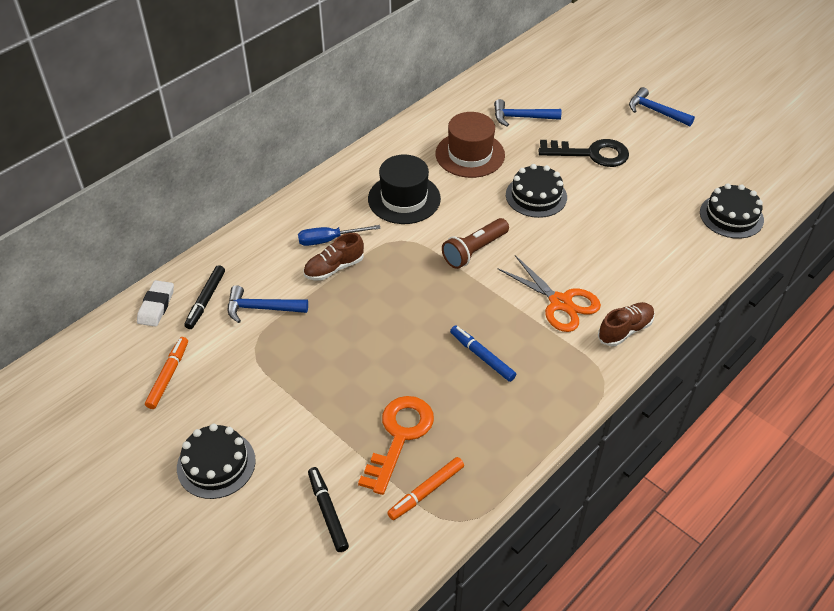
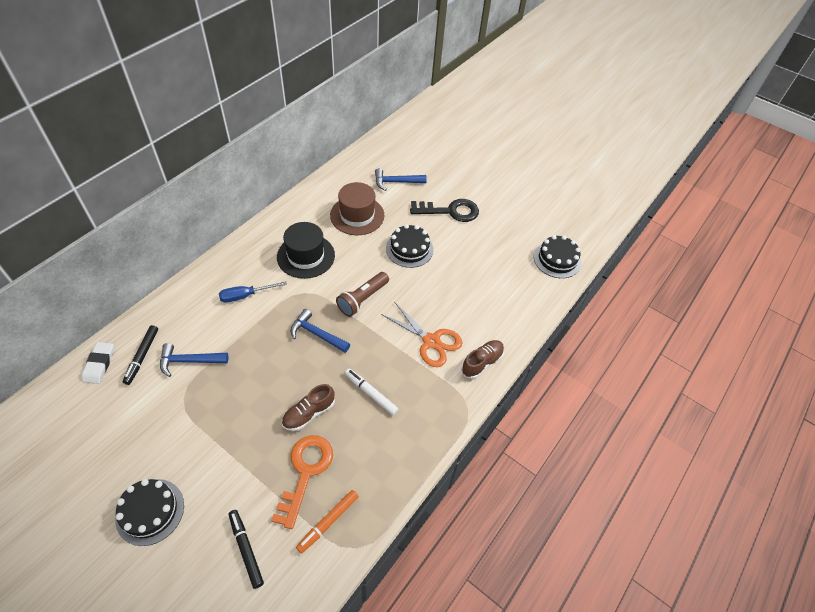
camera: 10 degrees left, 5 degrees up
orange marker [145,337,188,409] -> none
brown shoe [304,233,364,280] -> brown shoe moved to [282,384,335,431]
blue marker [450,325,516,382] -> white marker [345,369,399,415]
blue hammer [629,87,695,126] -> blue hammer moved to [291,309,350,353]

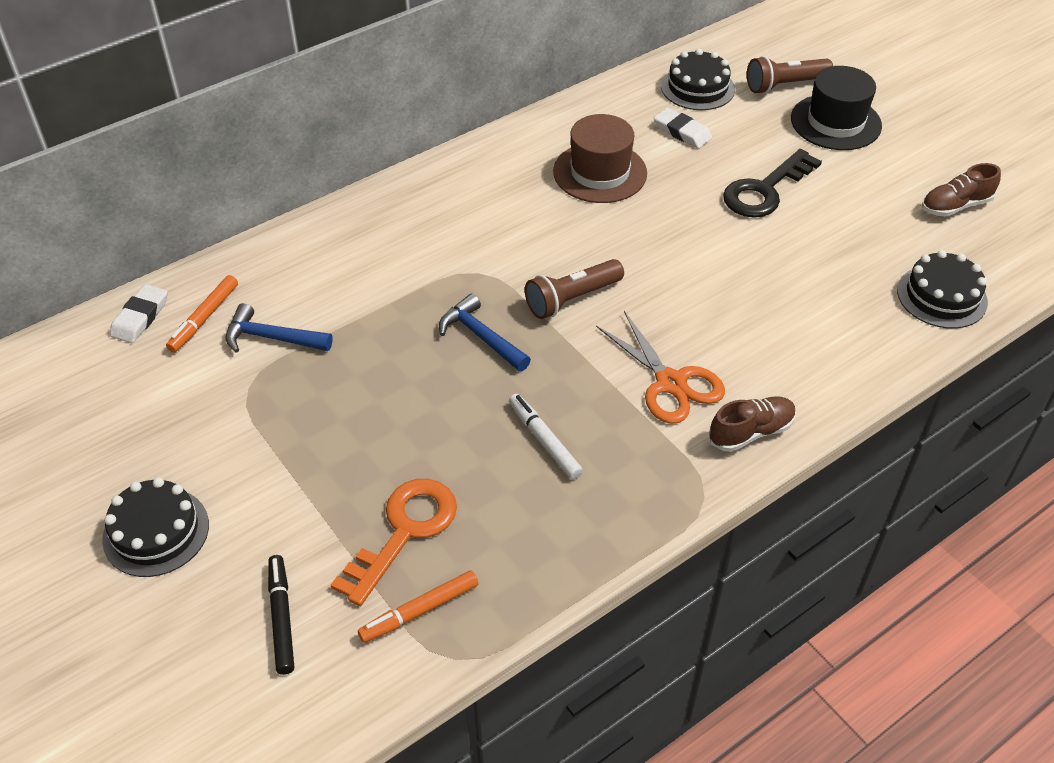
camera: 20 degrees right, 5 degrees down
black marker [123,325,158,385] -> orange marker [166,275,238,353]
blue screwdriver [219,281,287,303] -> none
black hat [277,222,335,279] -> black hat moved to [791,66,882,150]
brown shoe [282,384,335,431] -> brown shoe moved to [922,163,1001,217]
blue hammer [375,168,427,191] -> white eraser [654,108,712,149]
black cake [386,224,433,268] -> black cake moved to [661,49,735,110]
black key [410,199,479,222] -> black key turned 120 degrees clockwise [723,149,822,218]
none -> brown flashlight [747,56,833,94]

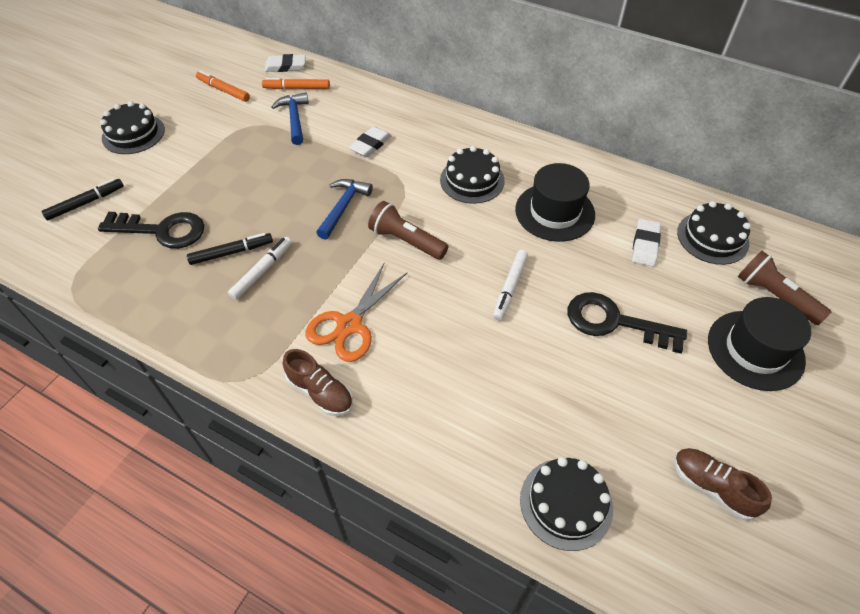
camera: 65 degrees right, 5 degrees up
orange key [331,479,457,606] -> black key [98,212,204,249]
orange marker [358,570,479,643] -> orange marker moved to [196,70,250,102]
brown hat [553,114,647,203] -> black hat [515,163,595,242]
none -> black marker [187,233,273,265]
none -> white eraser [349,126,392,157]
none -> black cake [440,146,505,204]
none -> white marker [493,250,528,320]

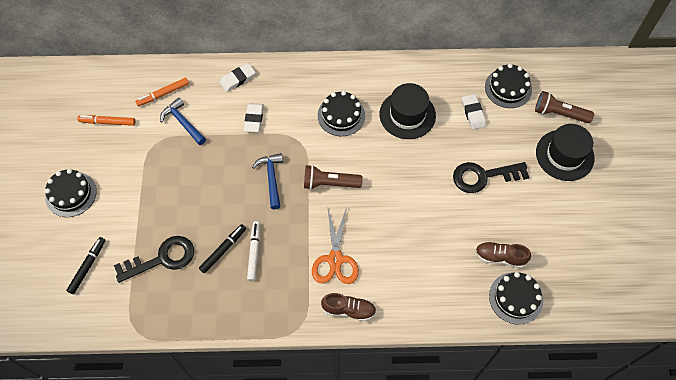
camera: 30 degrees left, 10 degrees up
white eraser [264,54,306,72] -> white eraser moved to [219,63,256,92]
white marker [493,250,528,320] -> none
brown shoe [674,448,772,521] -> brown shoe moved to [475,242,531,268]

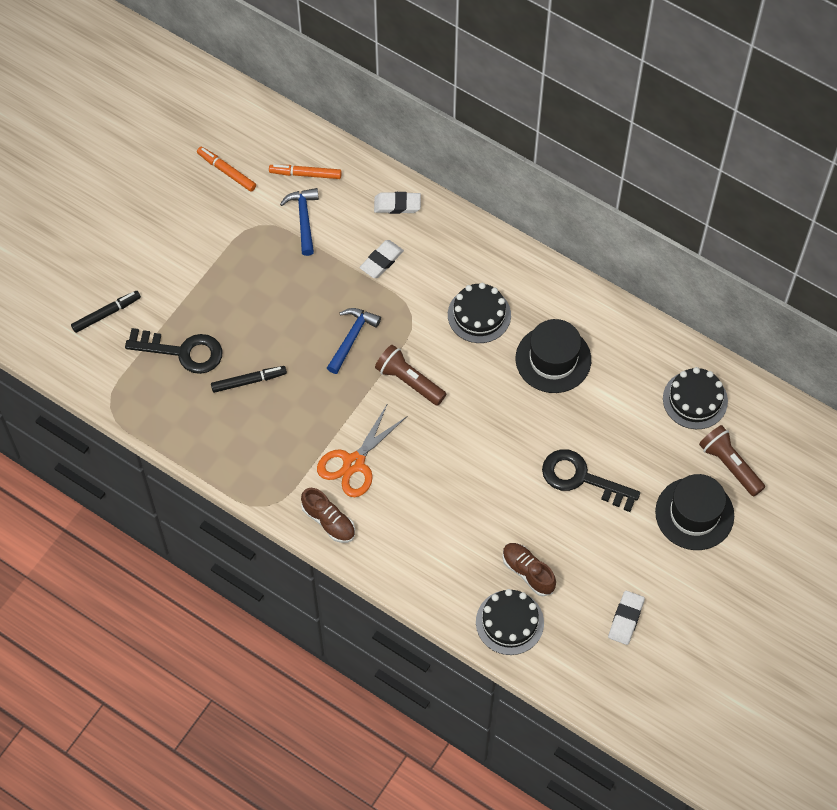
camera: 35 degrees right, 0 degrees up
black cake [45,169,96,217] -> none
white marker [247,221,260,281] -> none
white eraser [462,94,486,129] -> white eraser moved to [608,591,645,645]

